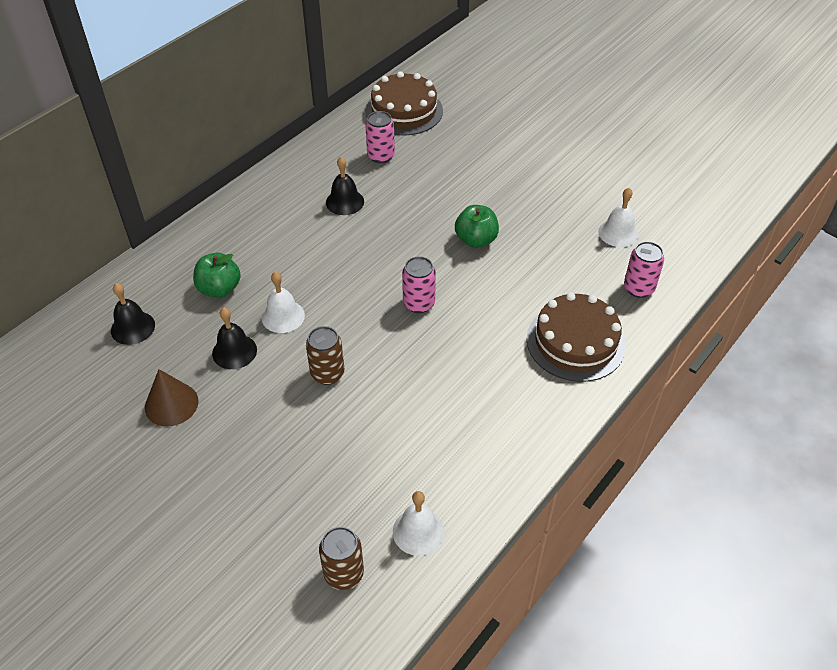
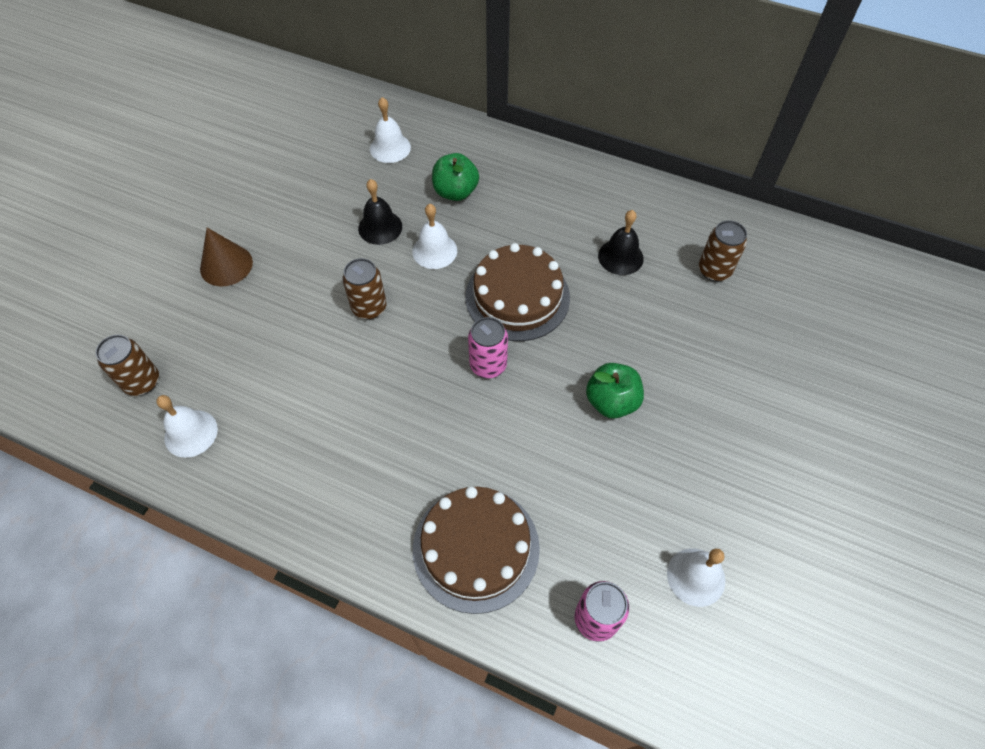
camera: 75 degrees right, 10 degrees up
black bell [111,283,155,345] -> white bell [370,97,411,163]
brown cone [145,369,199,426] -> brown cone moved to [200,228,253,286]
brown cake [365,71,443,136] -> brown cake moved to [465,243,570,341]
pink can [365,111,395,163] -> brown can [699,220,747,282]

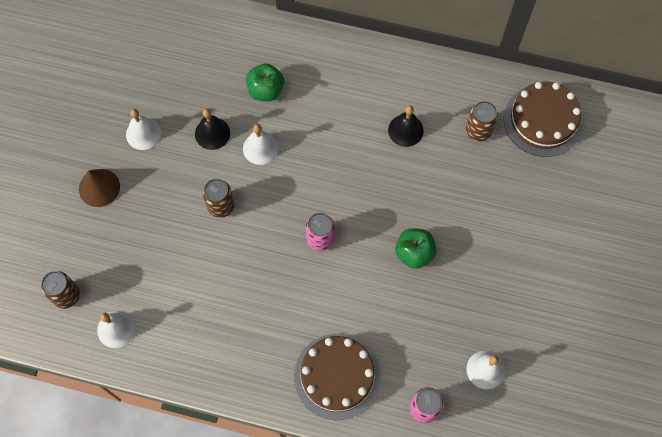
camera: 10 degrees left, 10 degrees up
white bell [370,97,411,163] -> white bell moved to [126,109,161,150]
brown cake [465,243,570,341] -> brown cake moved to [504,81,583,157]

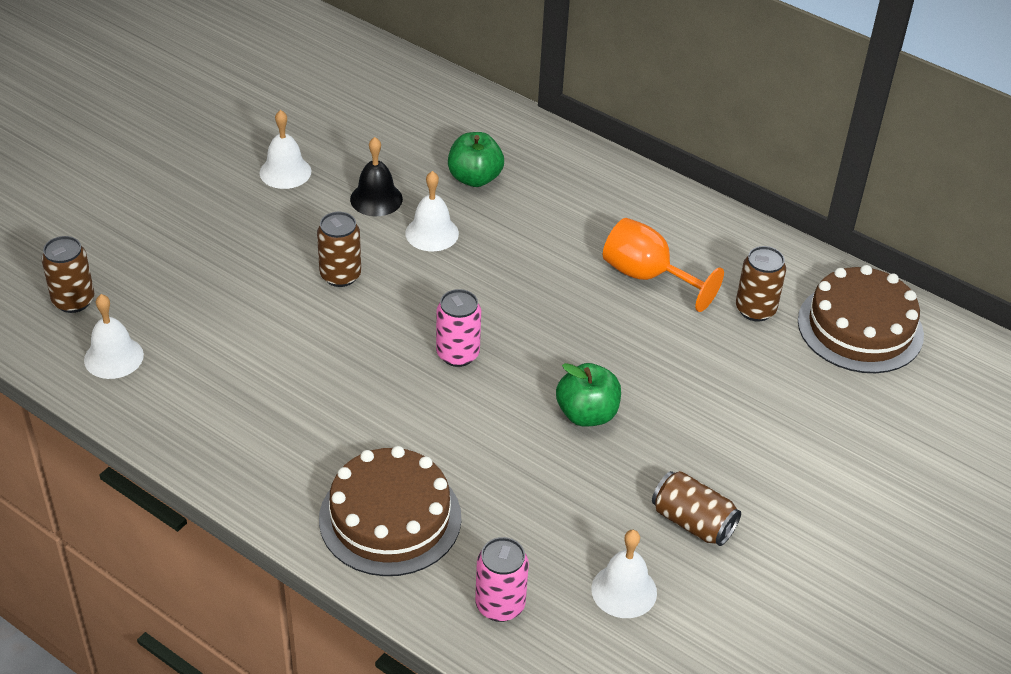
camera: 20 degrees right, 25 degrees down
brown cone [79,169,120,207] -> none
black bell [388,105,424,147] -> orange goblet [603,218,724,312]
none -> brown can [652,471,741,546]

